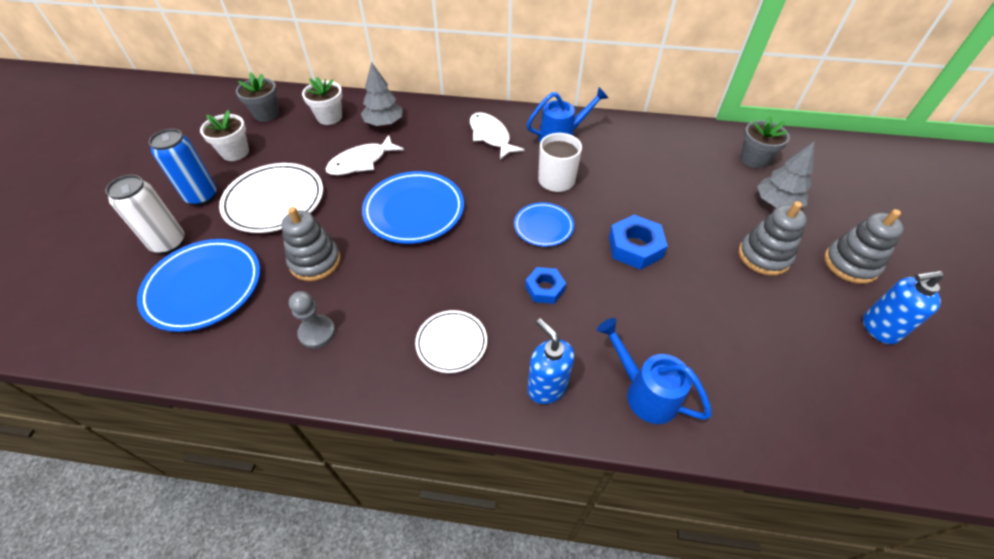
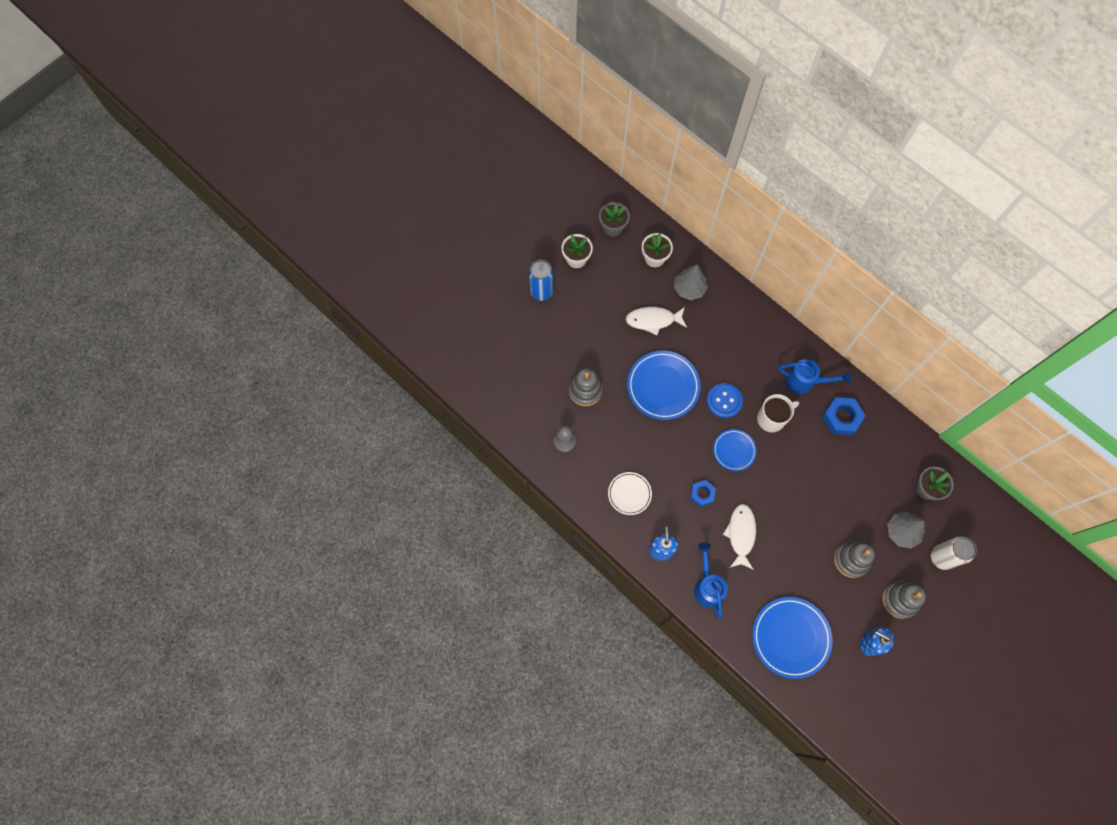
camera: 35 degrees right, 20 degrees up
white can [106,175,185,254] -> white can moved to [931,536,977,570]
blue plate [137,239,260,332] -> blue plate moved to [752,597,833,679]
white plate [219,163,323,233] -> none
white fish [470,112,525,160] -> white fish moved to [723,504,756,570]
blue nut [609,215,668,270] -> blue nut moved to [822,397,865,435]
none -> blue button [707,383,743,418]

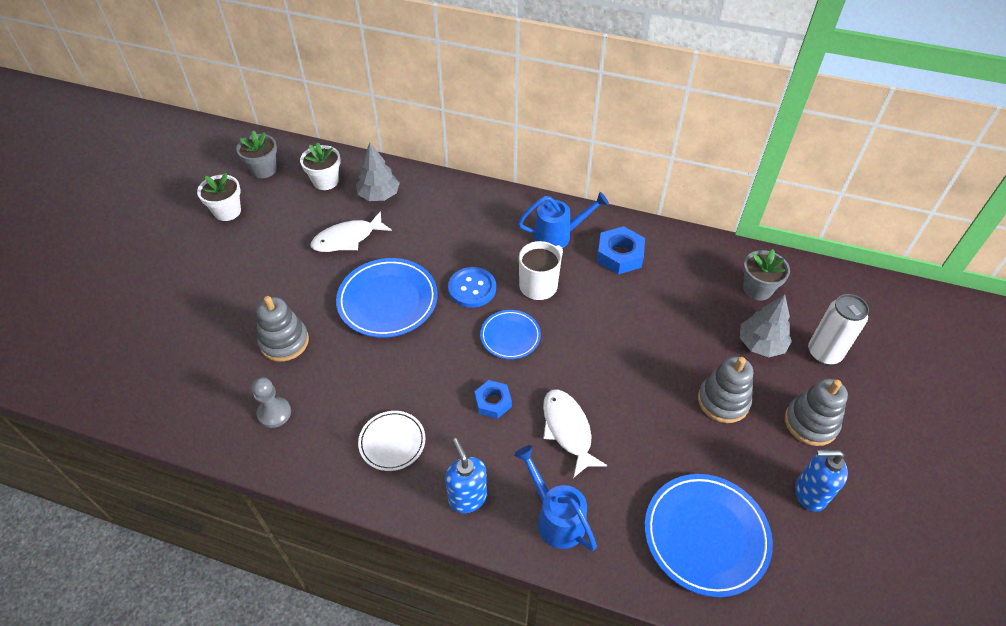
camera: 25 degrees left, 20 degrees down
blue can [529,260,553,301] -> none

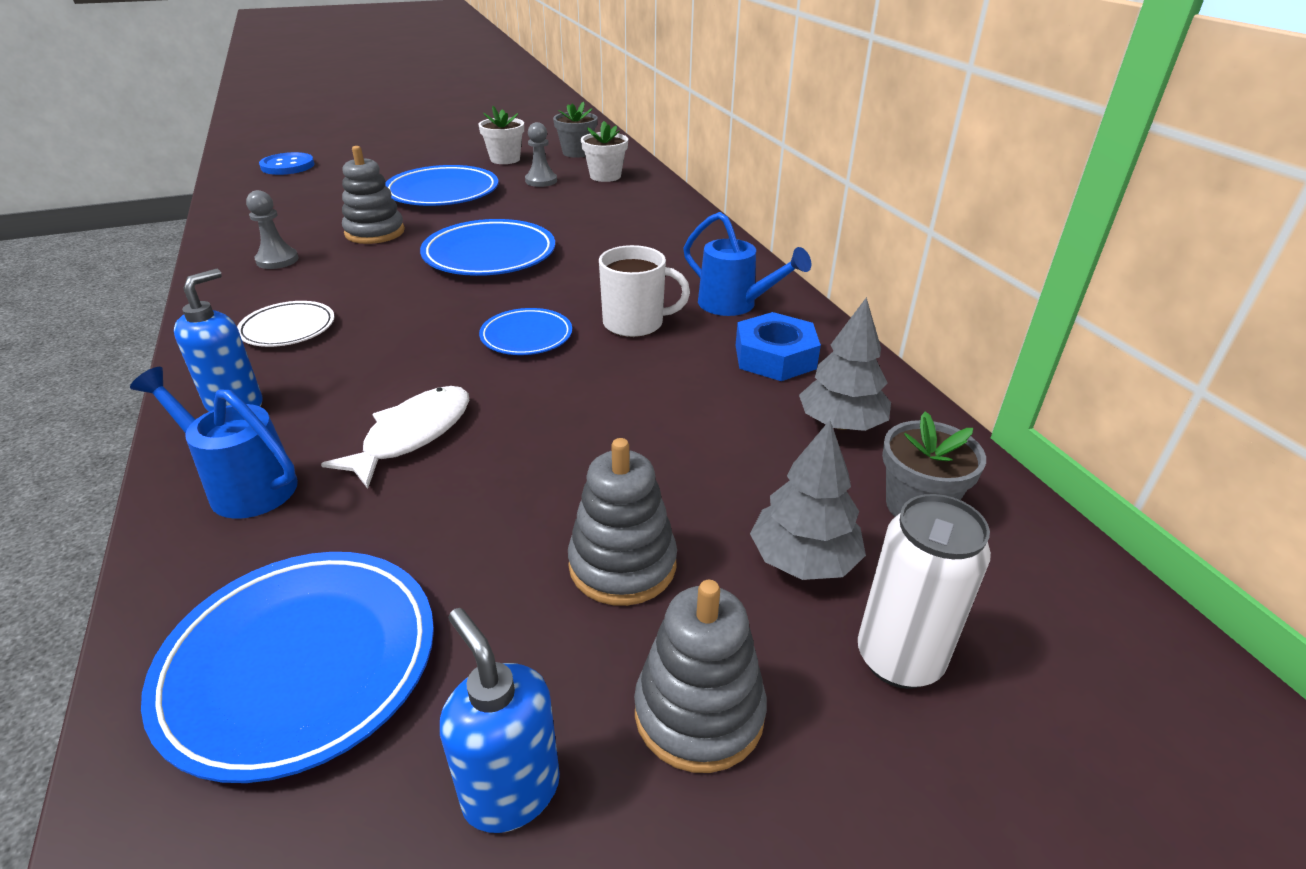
camera: 50 degrees right, 15 degrees down
white fish [311,211,392,252] -> none
grey tree [356,143,400,201] -> grey tree moved to [799,297,891,431]
blue button [448,267,496,308] -> blue button moved to [259,152,314,175]
blue nut [474,380,512,419] -> none
blue watering can [514,445,597,551] -> blue watering can turned 75 degrees counterclockwise [130,367,298,519]
none -> blue plate [385,165,499,206]
none -> grey pawn [525,122,557,187]

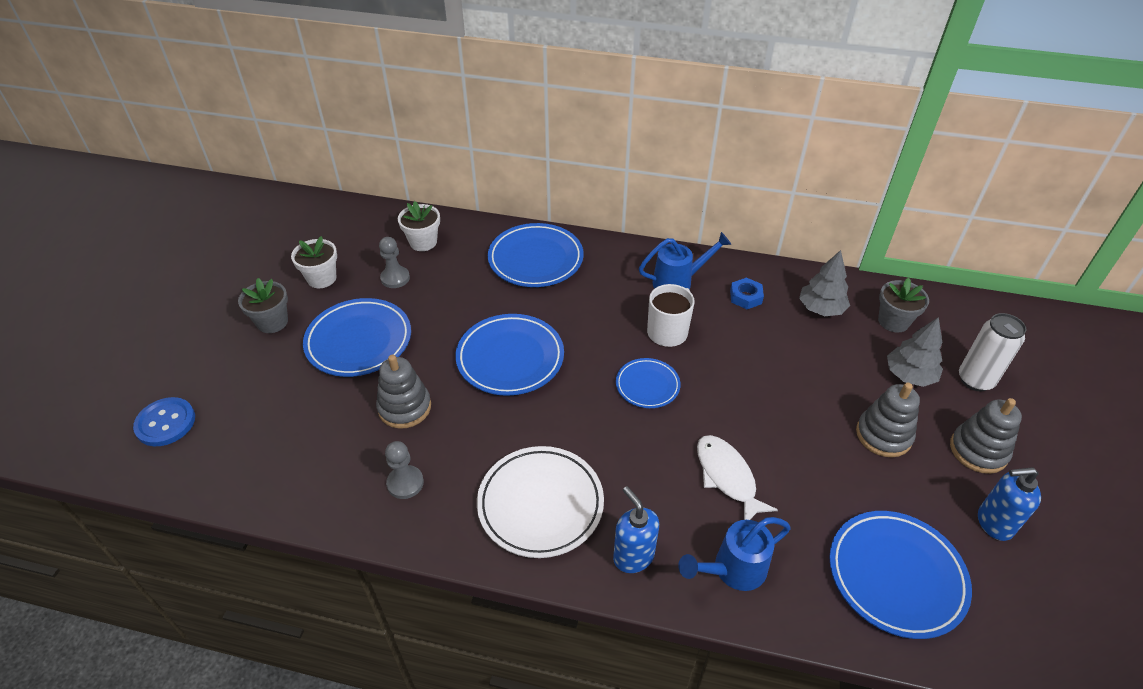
camera: 55 degrees left, 10 degrees up
white plate [237,301,334,347] -> white plate [477,446,604,558], size x1.73
grey flower pot [553,101,598,158] -> grey flower pot moved to [238,278,288,333]
blue nut [735,312,821,381] -> blue nut [730,278,764,309], size x0.65
none -> blue plate [488,223,584,287]

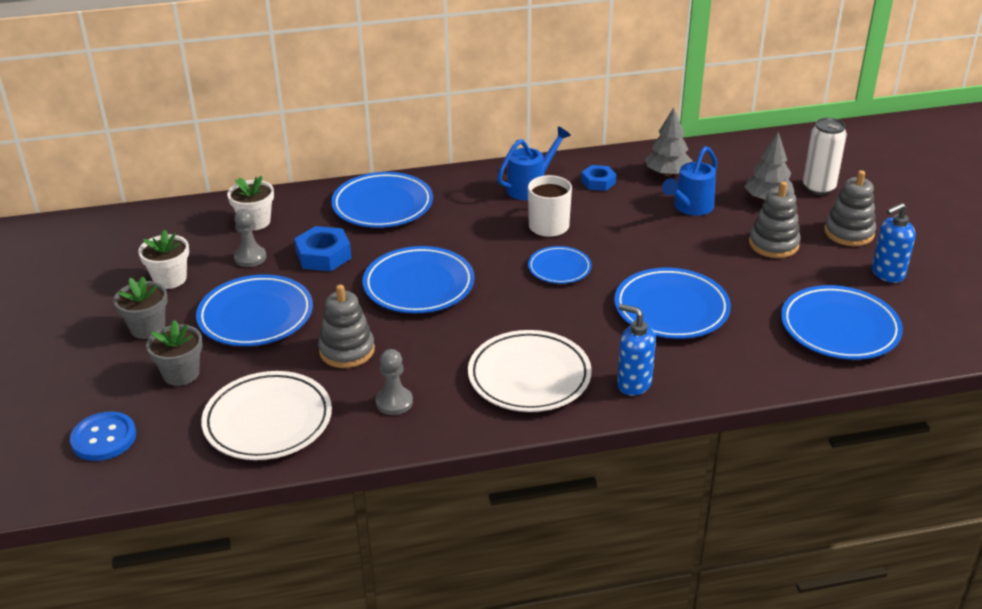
camera: 25 degrees left, 10 degrees down
blue watering can [678,517,791,591] -> blue watering can moved to [662,146,717,216]
white fish [697,435,778,520] -> blue plate [614,268,731,339]
grey flower pot [878,278,929,332] -> grey flower pot moved to [146,320,203,386]
none -> white plate [201,371,332,460]
none -> blue nut [294,226,352,271]

